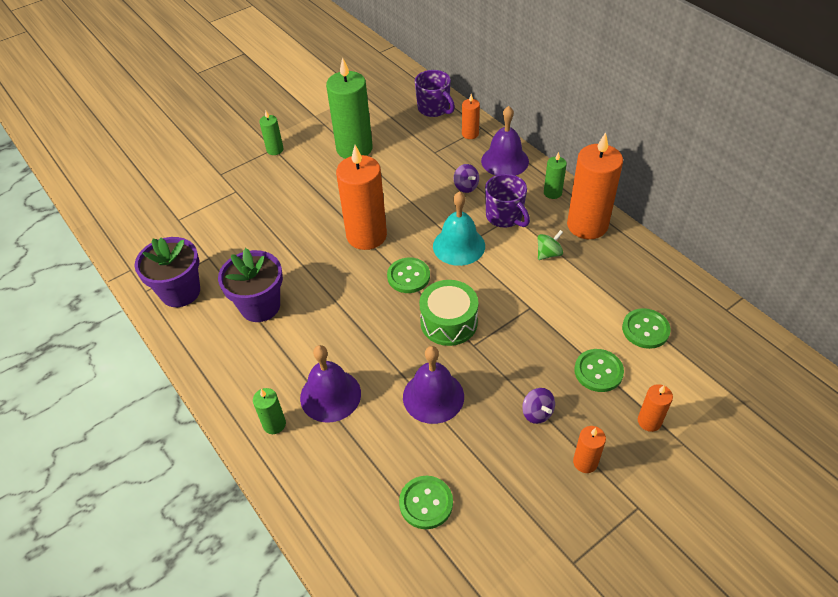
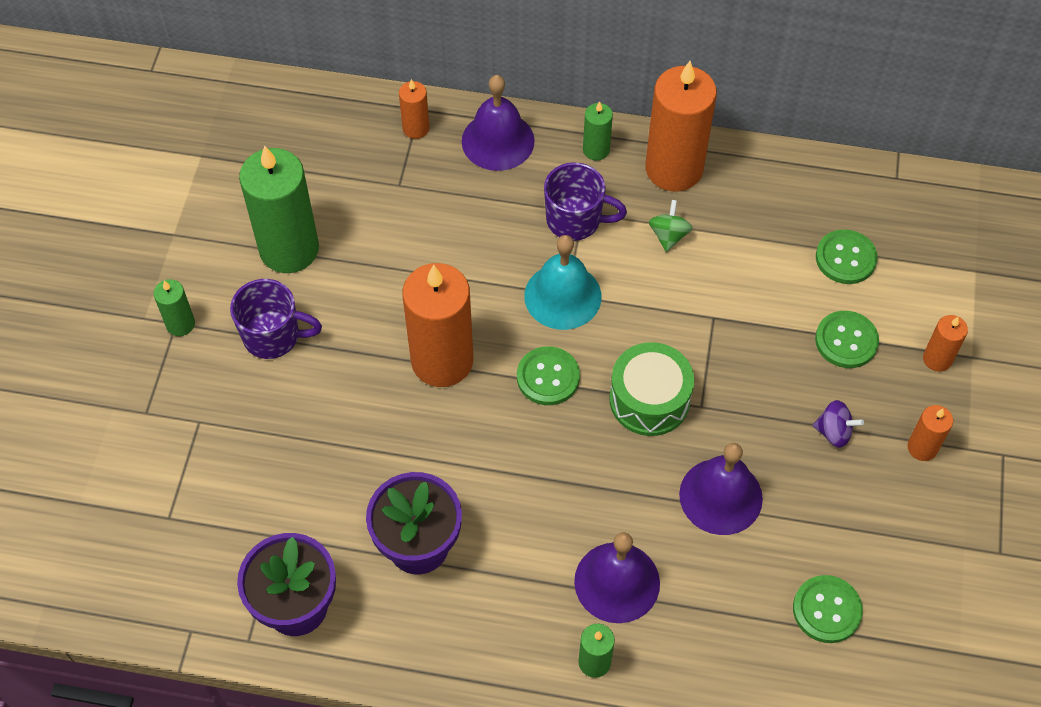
camera: 45 degrees left, 10 degrees up
purple mug [415,70,455,117] -> purple mug moved to [230,279,322,359]
purple spinning top [454,164,479,193] -> none

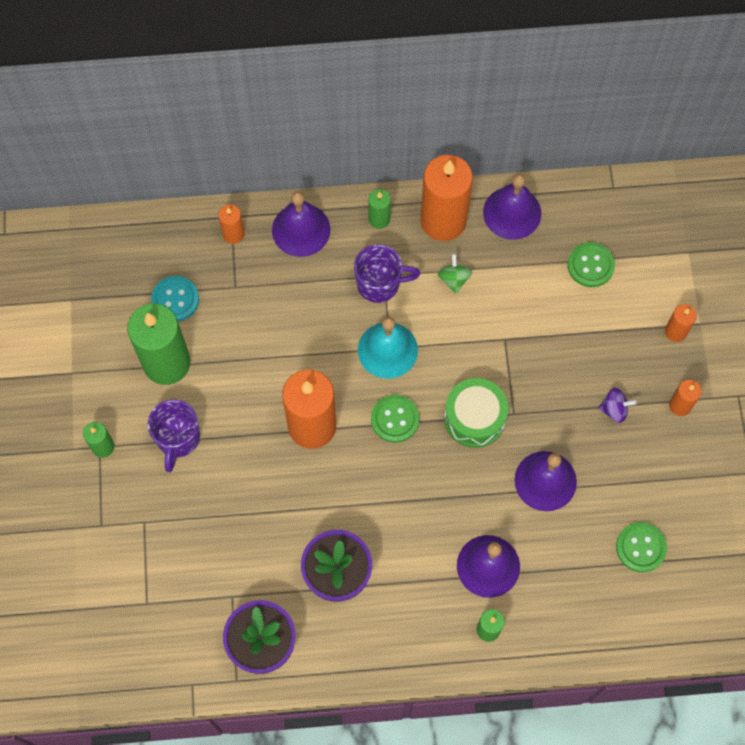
camera: 15 degrees left, 10 degrees up
purple mug [230,279,322,359] -> purple mug turned 105 degrees clockwise [147,400,200,472]
green button [815,311,879,368] -> none
none -> turquoise button [151,276,199,321]
none -> purple bell [483,174,541,240]

